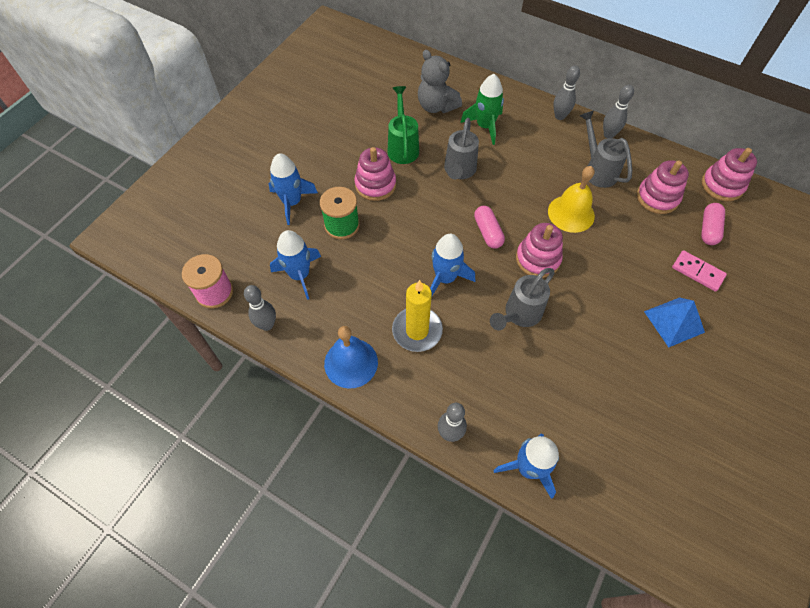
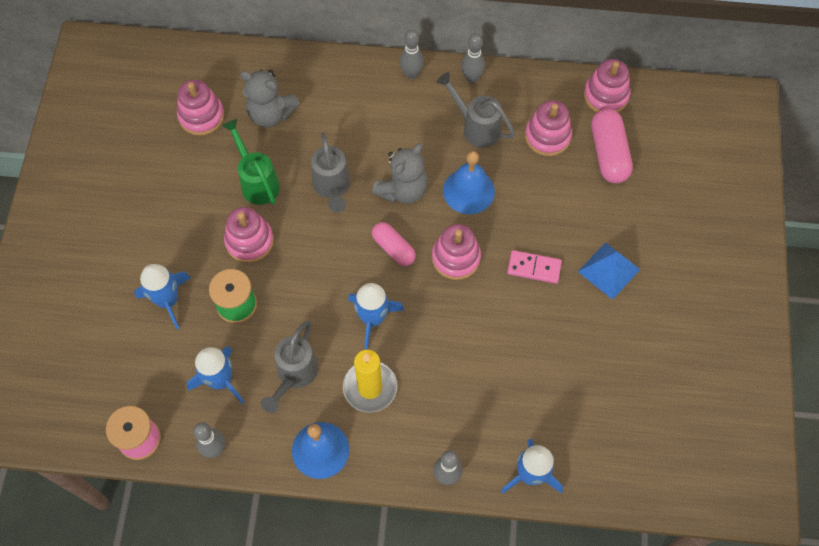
camera: 25 degrees left, 5 degrees up
green rocket [460,74,504,145] -> none
grey watering can [490,268,555,330] -> grey watering can moved to [261,321,318,413]
yellow bell [548,166,595,233] -> blue bell [443,151,495,214]
pink domino [672,250,727,292] -> pink domino moved to [507,250,562,284]
pink capsule [701,203,725,245] -> pink capsule [591,108,633,183], size x1.53
none -> pink stacking toy [177,80,224,136]
none -> grey teddy bear [372,143,428,204]

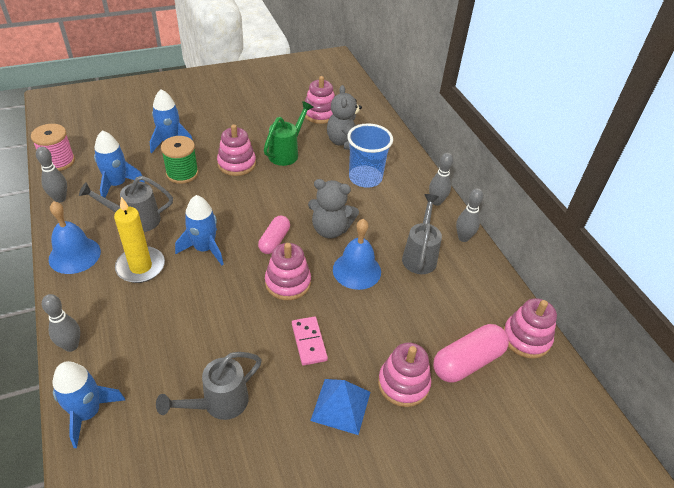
camera: 60 degrees right, 20 degrees down
grey watering can [311,132,350,213] -> grey watering can moved to [156,352,262,420]
pink stacking toy [525,100,572,156] -> pink stacking toy moved to [378,343,431,407]
none -> blue cup [347,123,393,188]

